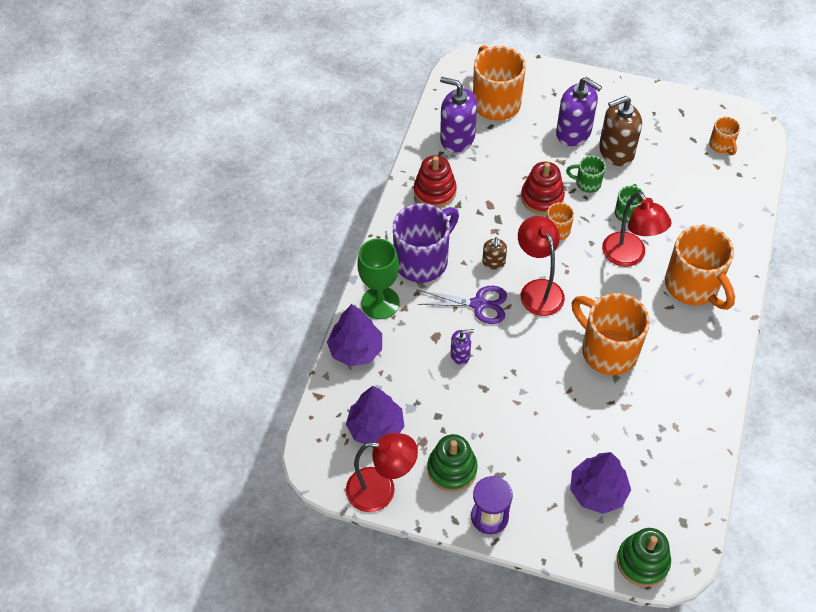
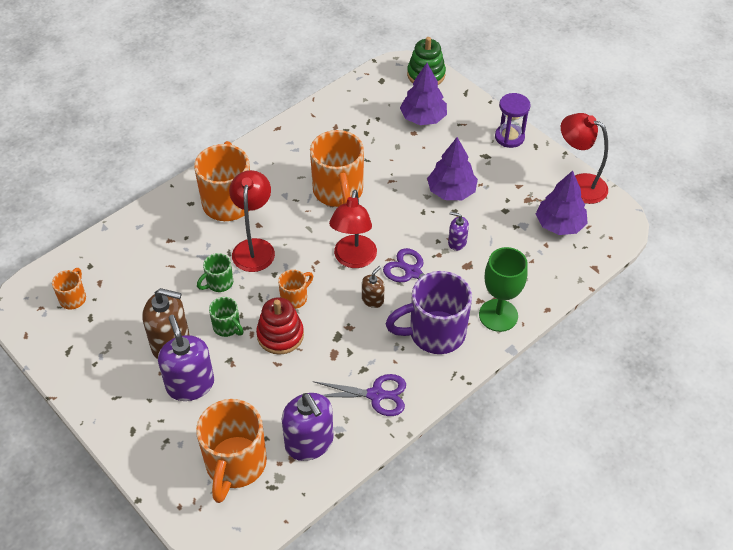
camera: 150 degrees left, 5 degrees down
purple tree [327,304,382,367] -> purple tree moved to [427,137,478,200]
red stacking toy [414,155,457,208] -> purple scissors [313,374,406,416]
green stacking toy [427,434,478,492] -> none

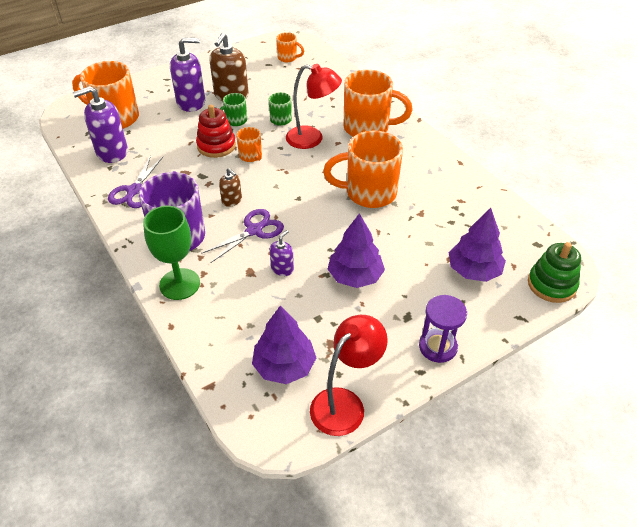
camera: 100 degrees right, 5 degrees down
red lamp [329,189,377,268] -> none

